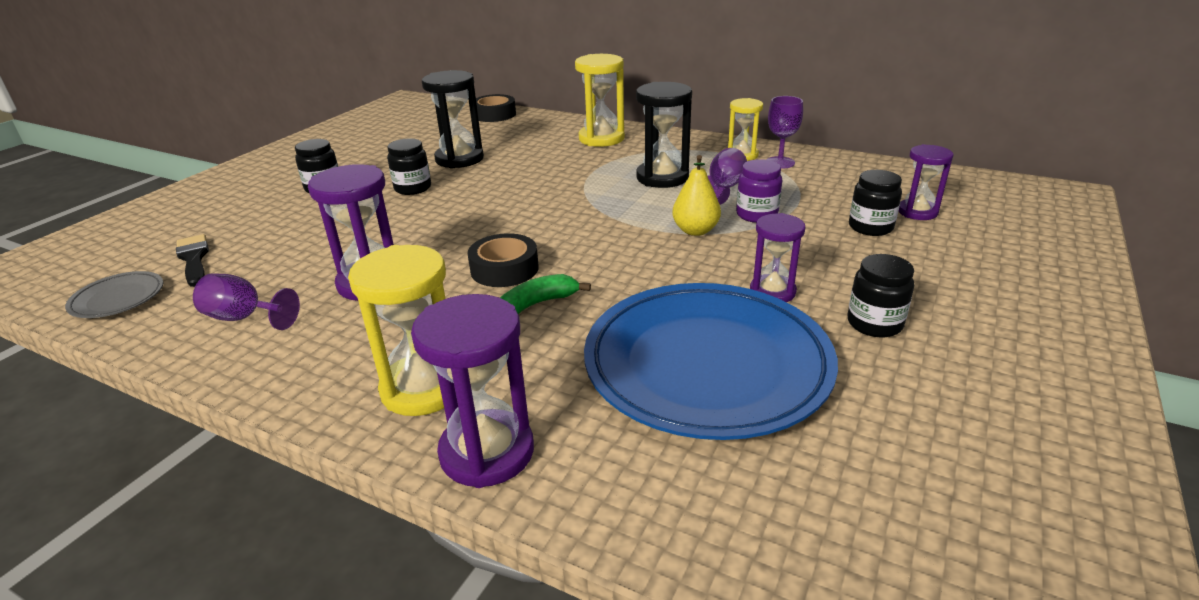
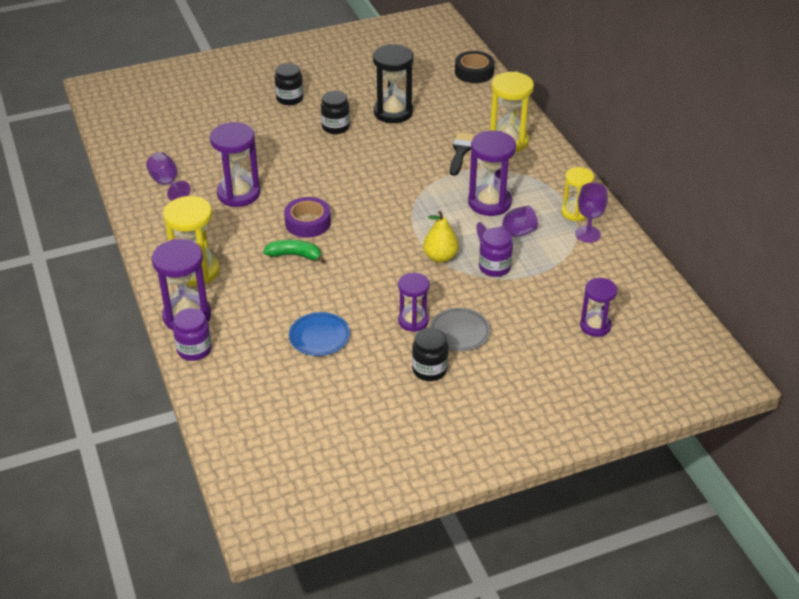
camera: 40 degrees right, 10 degrees up
grey plate [65,271,164,318] -> grey plate moved to [429,308,490,351]
black brush [176,234,209,287] -> black brush moved to [450,132,475,176]
black tape [467,233,539,287] -> purple tape [284,197,331,238]
blue plate [584,283,838,440] -> blue plate [289,312,350,356], size x0.42
black hourglass [636,82,692,188] -> purple hourglass [468,131,516,216]
black jar [849,170,902,236] -> none
none -> purple jar [173,308,212,361]

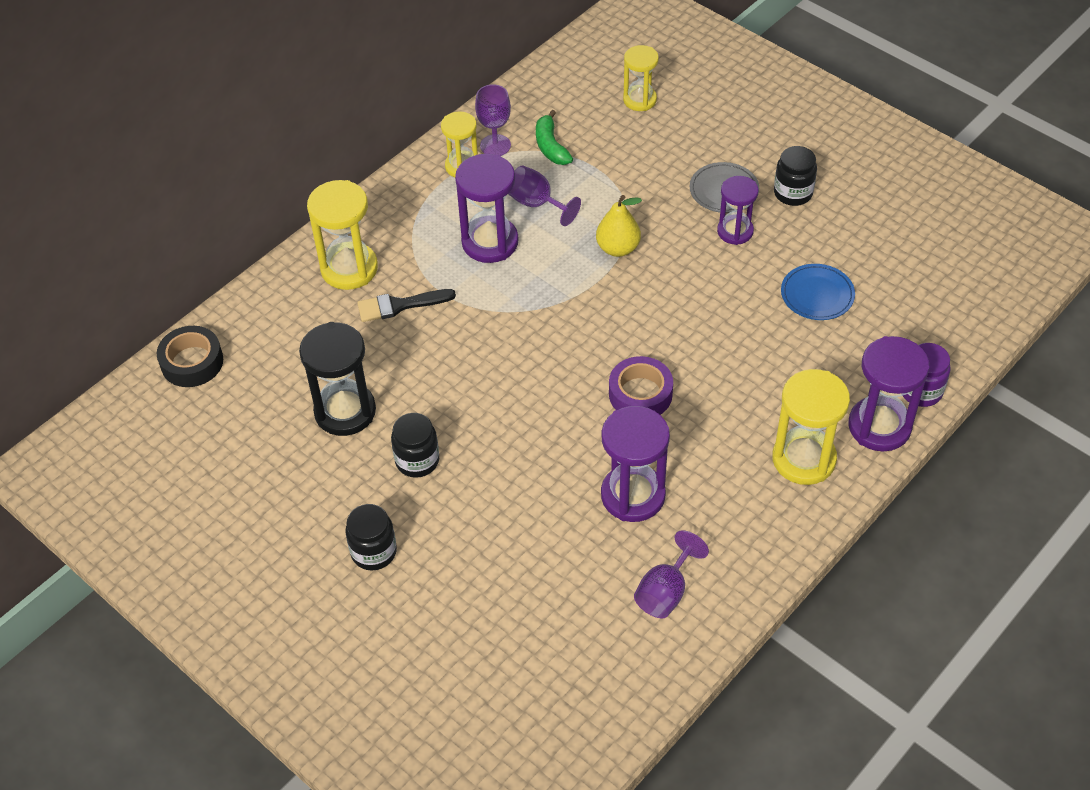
camera: 115 degrees left, 10 degrees up
green banana [263,240,325,263] -> green banana moved to [536,110,573,165]
purple jar [479,228,513,277] -> none
purple hourglass [580,278,617,337] -> yellow hourglass [623,45,659,111]

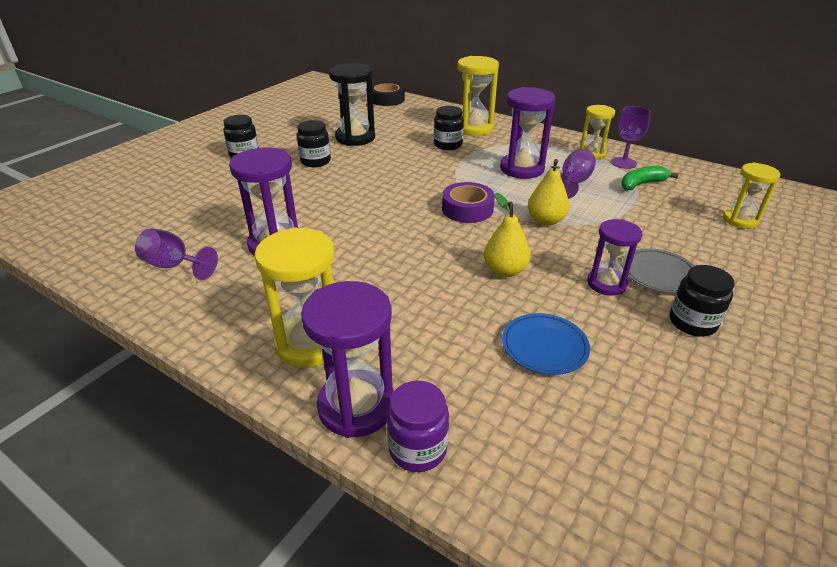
camera: 80 degrees right, 15 degrees down
black brush [357,289,456,322] -> black jar [434,106,464,150]
purple tape [609,356,673,415] -> purple tape moved to [442,182,495,223]
none -> yellow pear [484,193,531,277]

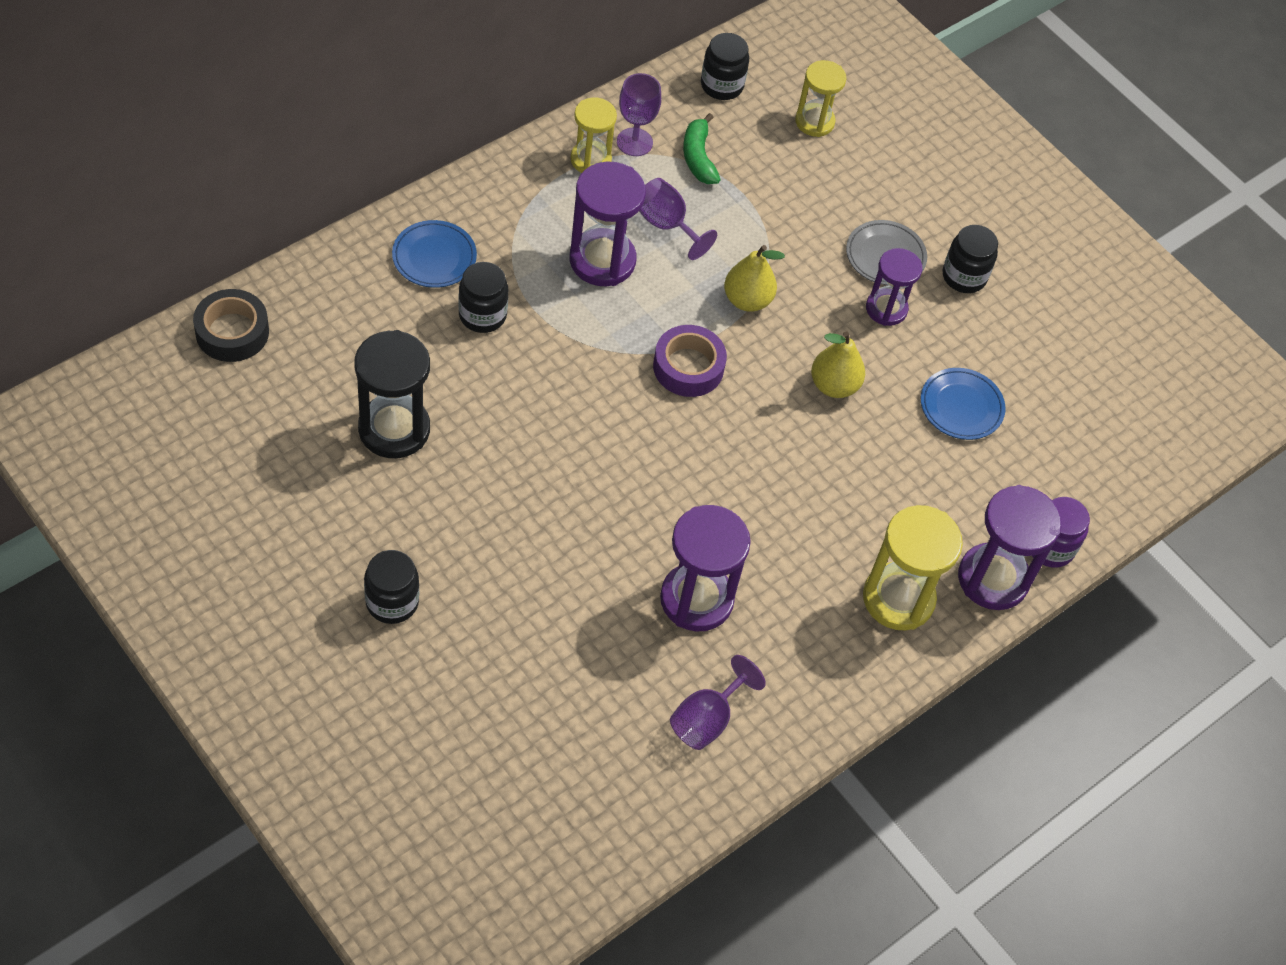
camera: 80 degrees left, 20 degrees up
black jar [297,120,331,167] -> black jar moved to [701,33,749,100]
yellow hourglass [457,56,499,136] -> blue plate [392,220,477,288]

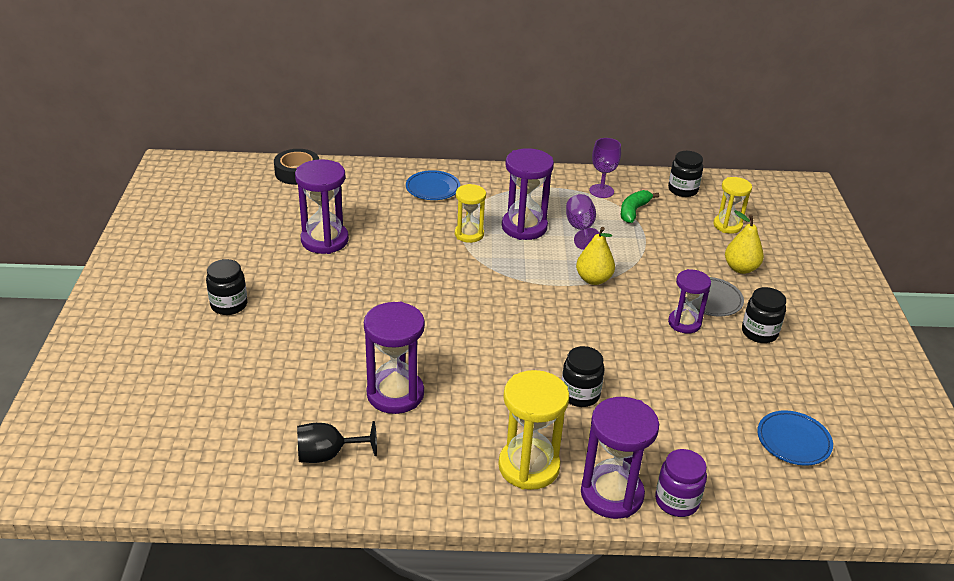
camera: 45 degrees right, 20 degrees down
black hourglass [354,330,430,458] -> purple hourglass [295,159,349,254]
black jar [458,262,508,333] -> black jar moved to [562,346,604,407]
yellow hourglass [571,97,617,173] -> yellow hourglass moved to [455,184,486,243]
purple tape [653,325,727,397] -> none
purple goblet [670,655,766,750] -> black goblet [297,421,377,463]
yellow pear [811,331,865,398] -> yellow pear moved to [725,210,764,274]
blue plate [921,368,1006,440] -> blue plate moved to [757,411,833,466]

